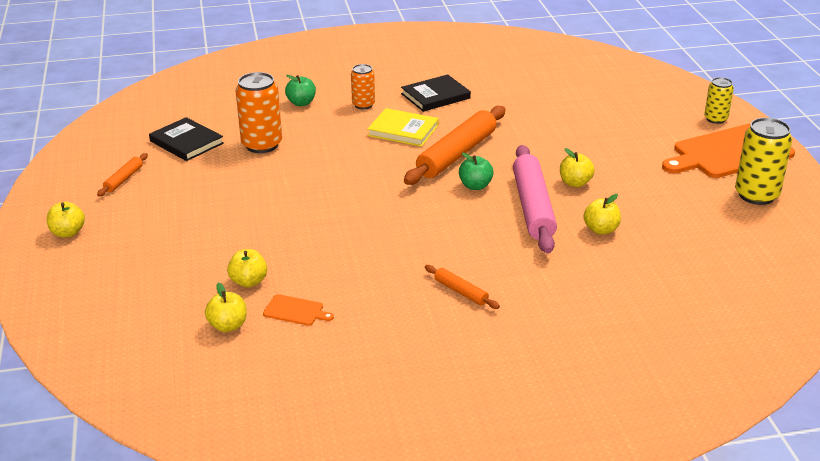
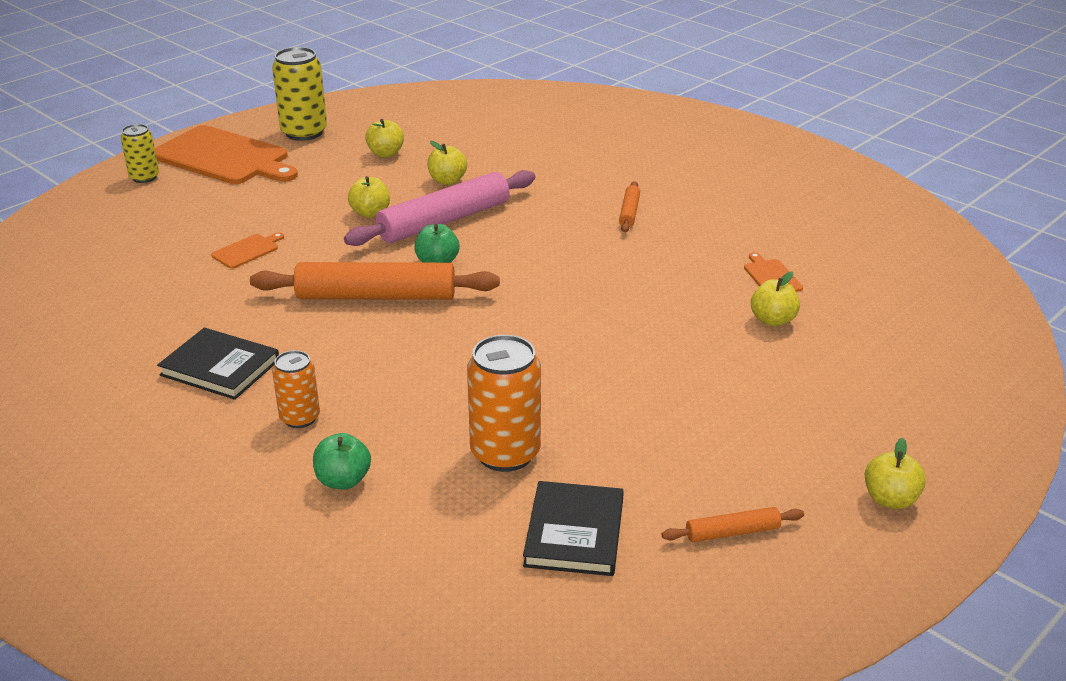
camera: 125 degrees left, 0 degrees up
yellow apple [205,283,247,332] -> yellow apple moved to [365,119,404,157]
yellow book [367,108,439,147] -> none
none -> orange cutting board [211,232,284,269]

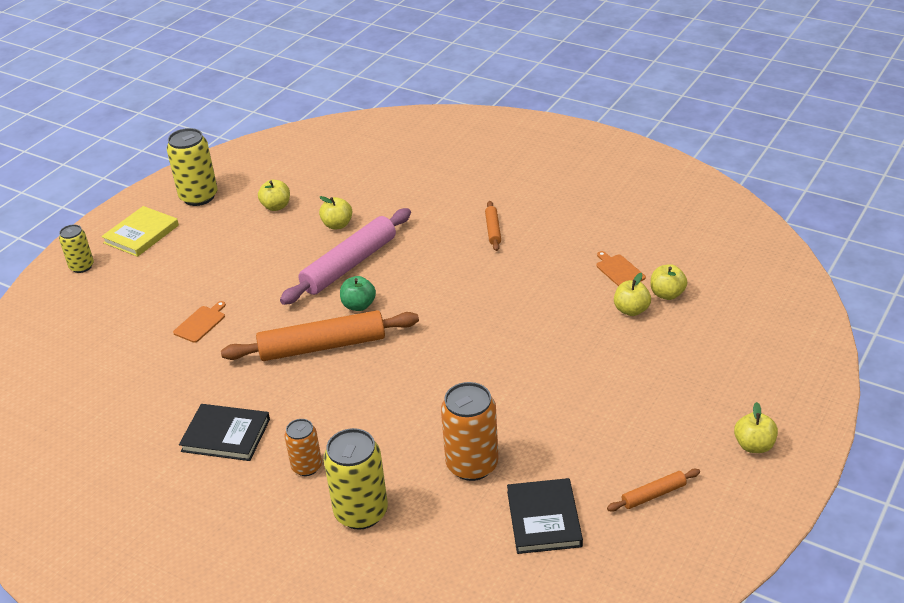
camera: 10 degrees left, 5 degrees up
orange cutting board [155,125,298,184] -> yellow book [101,206,179,257]
green apple [313,433,371,489] -> yellow can [324,428,388,530]
yellow apple [348,176,390,218] -> yellow apple moved to [651,264,687,300]

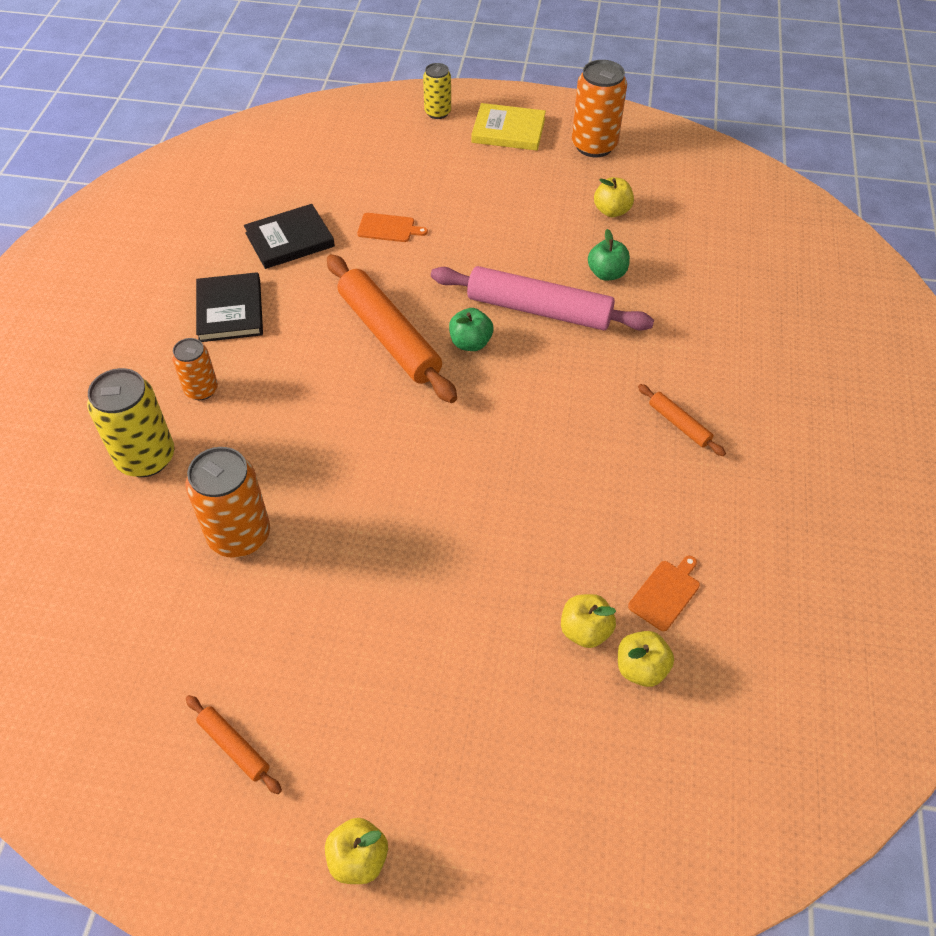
camera: 65 degrees right, 15 degrees up
yellow can [166,128,218,206] -> orange can [572,60,627,157]
yellow apple [319,196,352,230] -> green apple [588,229,630,281]
orange rolling pin [485,201,501,251] -> orange rolling pin turned 75 degrees clockwise [638,384,726,456]
black book [507,478,583,554] -> black book moved to [244,204,335,269]

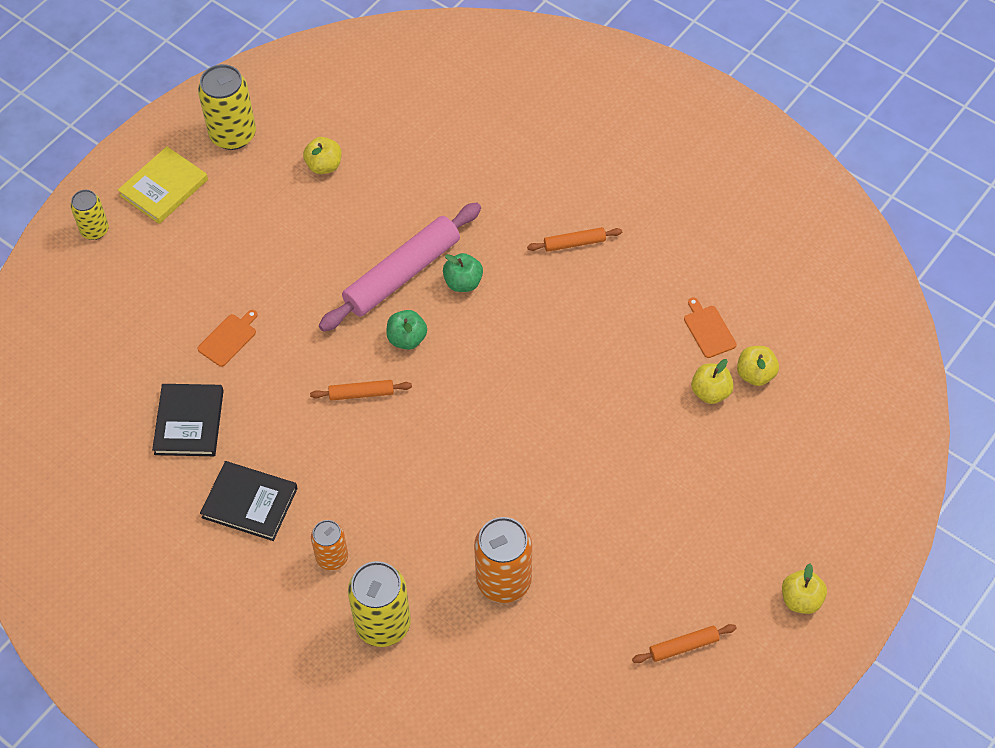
camera: 60 degrees left, 5 degrees up
orange rolling pin [327,254,457,403] -> orange rolling pin [310,380,412,401], size x0.46
orange can [572,60,627,157] -> yellow can [198,64,256,150]
green apple [588,229,630,281] -> green apple moved to [443,253,483,292]

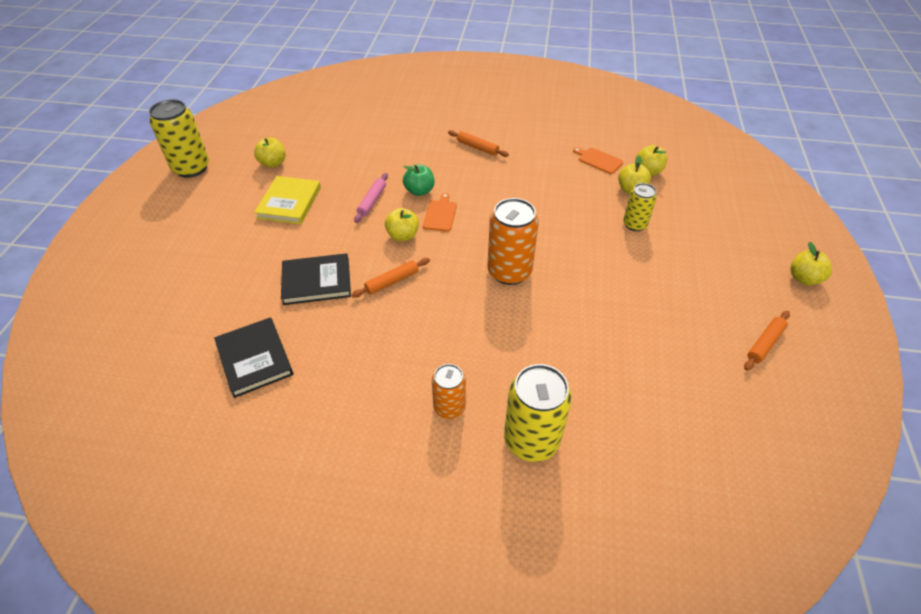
camera: 30 degrees left, 10 degrees down
yellow can [70,190,109,240] -> yellow can moved to [623,183,657,231]
yellow book [118,146,208,224] -> yellow book moved to [254,176,321,224]
orange cutting board [197,310,258,367] -> orange cutting board moved to [423,193,457,232]
black book [200,461,298,541] -> black book moved to [281,253,351,305]
pink rolling pin [319,202,481,332] -> pink rolling pin [354,173,388,223], size x0.46
green apple [386,310,427,350] -> yellow apple [385,208,419,241]
orange can [474,517,532,603] -> orange can moved to [487,198,539,285]
orange rolling pin [527,227,622,252] -> orange rolling pin turned 75 degrees clockwise [448,130,509,157]

